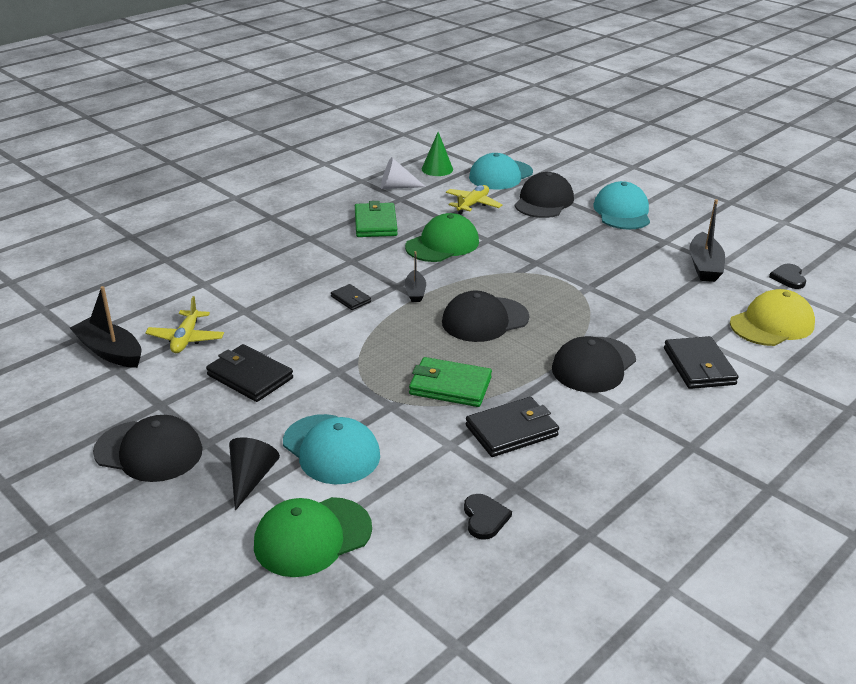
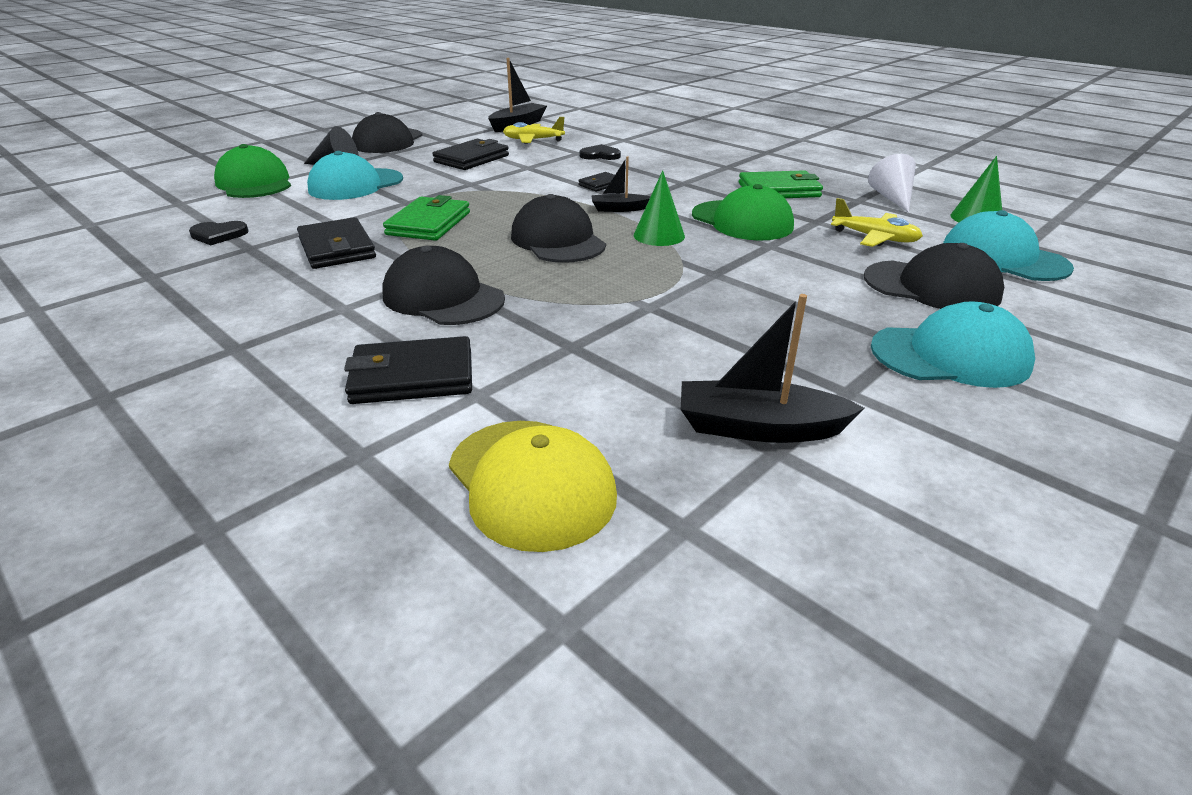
camera: 90 degrees right, 0 degrees up
black heart [769,264,806,289] -> black heart moved to [580,144,621,160]
none -> green cone [634,170,685,246]

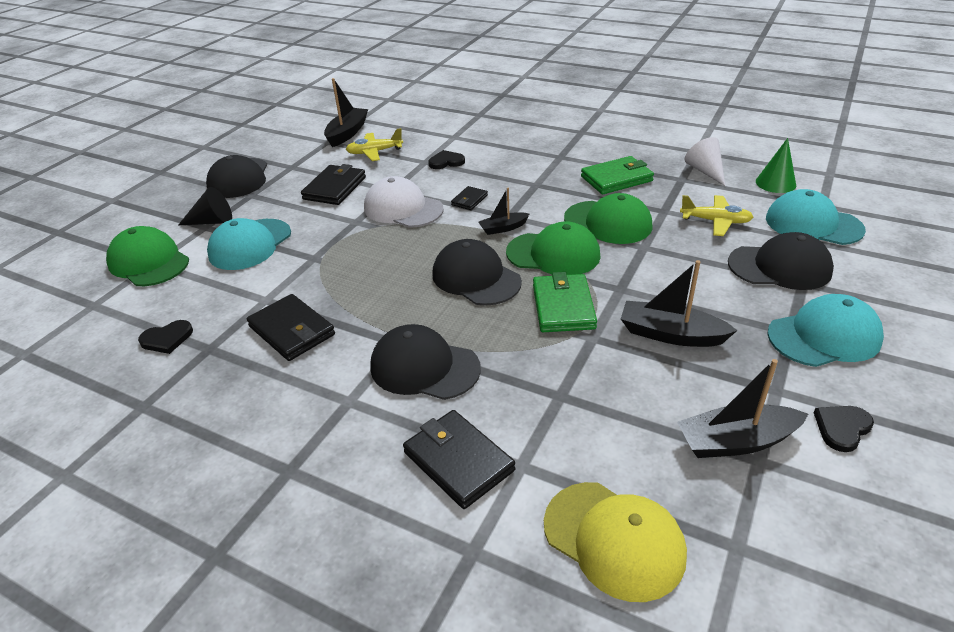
camera: 15 degrees left, 5 degrees up
black wallet [344,336,472,404] -> black wallet turned 75 degrees clockwise [403,410,515,509]
green wallet [383,195,470,241] -> green wallet moved to [533,272,597,332]
green cone [634,170,685,246] -> green cap [506,221,600,275]
none -> white cap [364,176,444,228]
none -> black boat [621,260,738,347]
none -> black heart [814,406,874,452]

